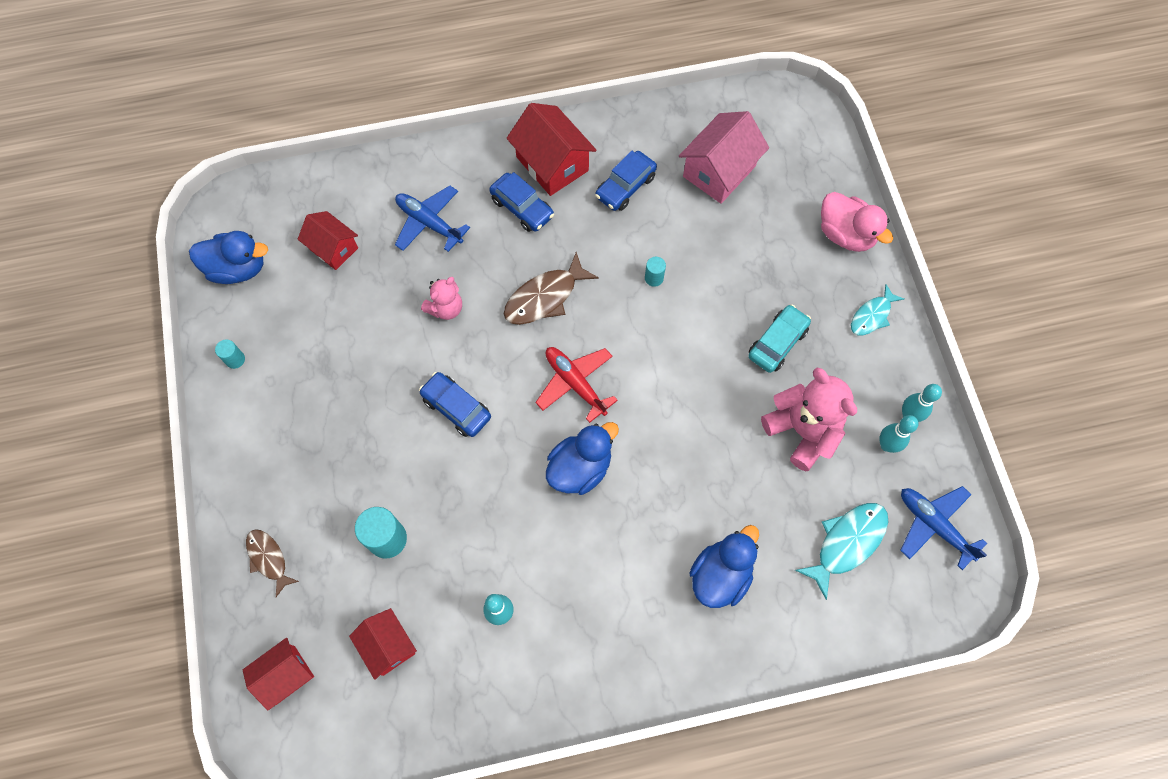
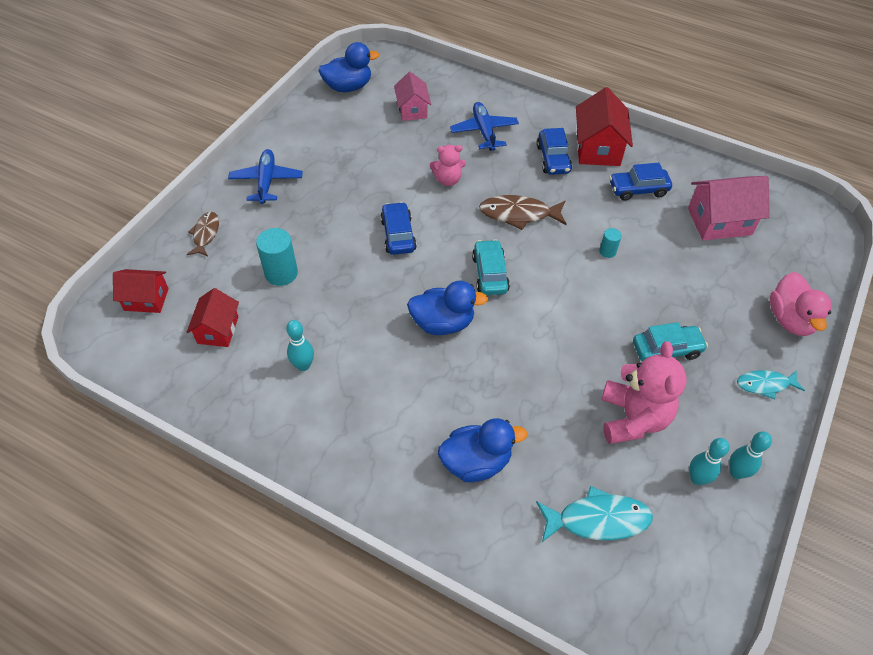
camera: 40 degrees right, 15 degrees down
blue duck [189,231,268,284] -> blue duck turned 60 degrees counterclockwise [318,42,379,92]
turquoise cylinder [215,339,245,369] -> none
red house [298,211,358,270] -> pink house [394,72,431,121]
red plane [535,347,618,423] -> turquoise car [472,239,510,295]
blue plane [900,486,987,570] -> blue plane moved to [228,149,303,204]

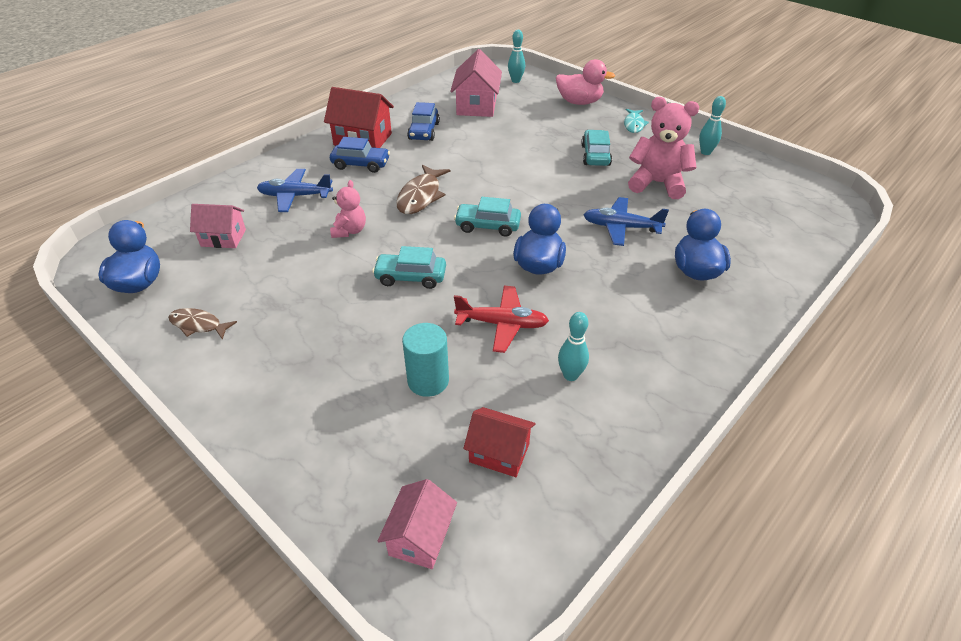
camera: 75 degrees left, 10 degrees down
red house [113,269,169,313] -> pink house [378,479,457,569]
brown fish [187,212,219,256] -> brown fish moved to [168,308,237,340]
blue plane [228,149,303,204] -> blue plane moved to [584,197,669,246]
blue car [380,202,417,255] -> turquoise car [372,246,446,289]
turquoise fish [536,486,653,542] -> none
turquoise cylinder [599,228,622,258] -> none
turquoise bowling pin [689,438,729,485] -> turquoise bowling pin moved to [508,30,525,83]
none -> red plane [454,286,549,353]

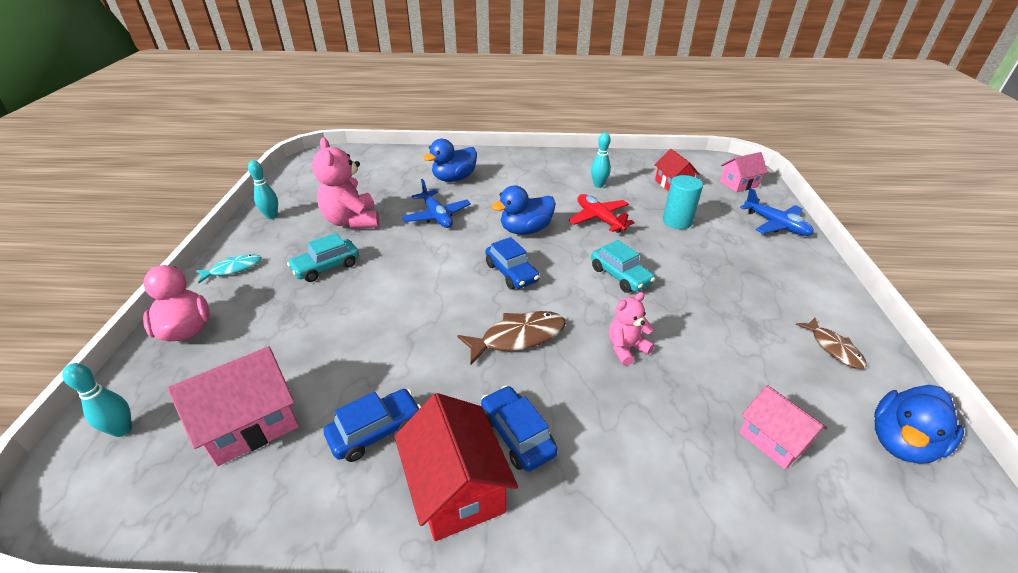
camera: 130 degrees left, 5 degrees down
blue plane [257,169,333,212] -> blue plane moved to [740,188,814,236]
turquoise car [454,197,521,237] -> blue car [485,237,540,290]

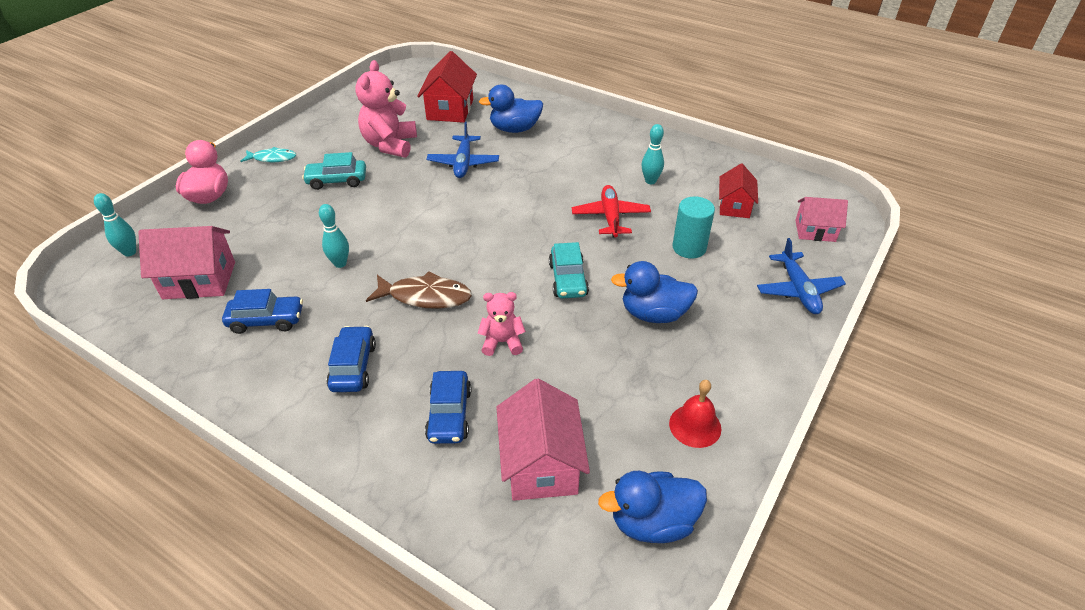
camera: 30 degrees right, 5 degrees up
turquoise bowling pin [248,160,278,219] -> turquoise bowling pin moved to [319,204,349,268]
red house [394,393,518,541] -> red house moved to [417,51,477,123]
blue car [485,237,540,290] -> blue car moved to [425,371,471,444]
blue duck [491,185,556,235] -> blue duck moved to [611,261,698,323]
pink house [739,385,827,469] -> pink house [496,378,590,501], size x1.55
brown fish [795,318,867,369] -> red bell [669,380,721,448]

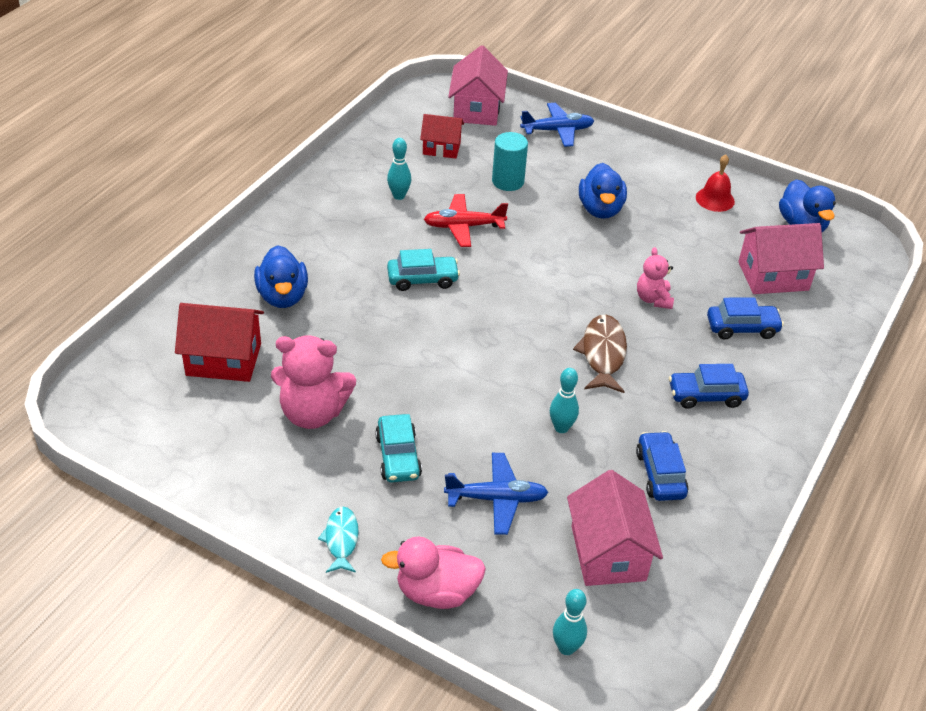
camera: 95 degrees left, 0 degrees up
blue plane [426,122,499,178] -> blue plane moved to [444,453,548,535]
turquoise car [549,242,589,299] -> turquoise car moved to [387,249,460,291]
pink house [795,197,848,242] -> pink house [448,45,508,126], size x1.55

